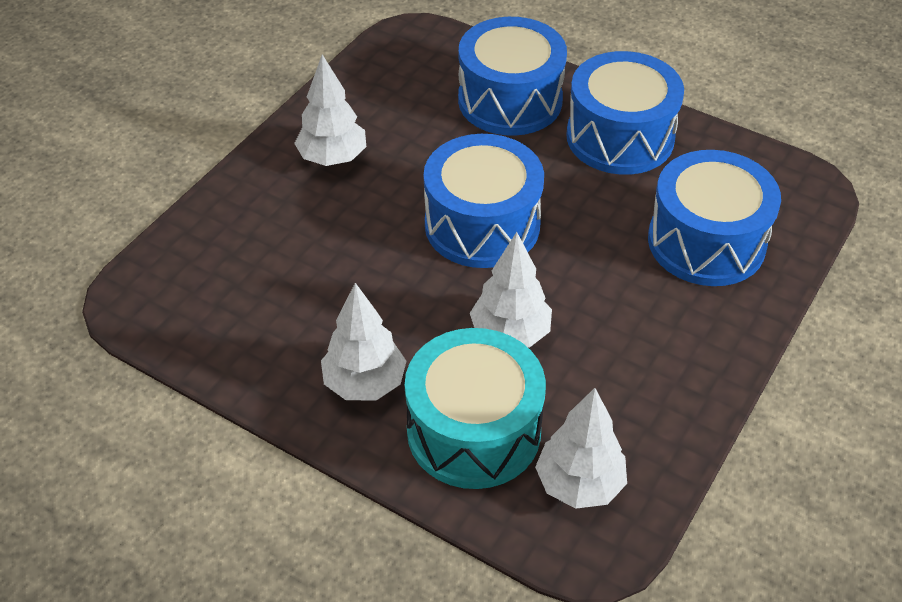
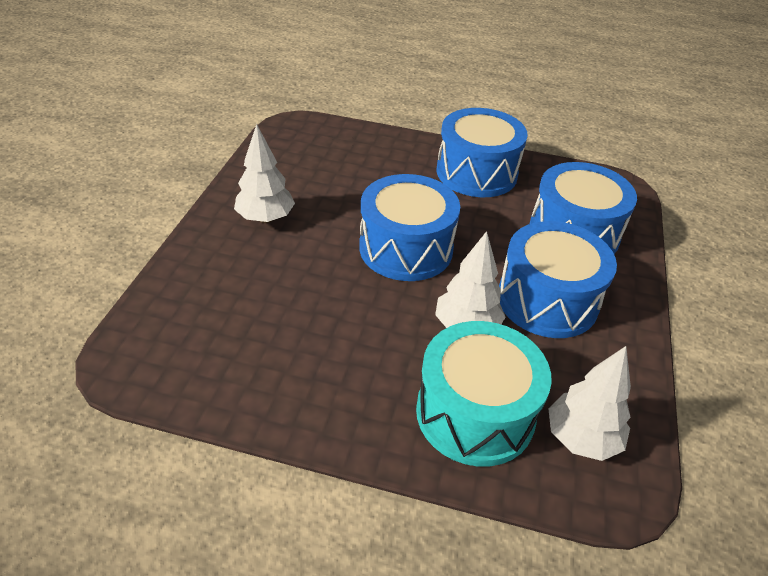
camera: 20 degrees left, 5 degrees down
white tree [321,283,406,400] -> none
blue drum [458,17,567,136] -> blue drum moved to [499,221,617,338]

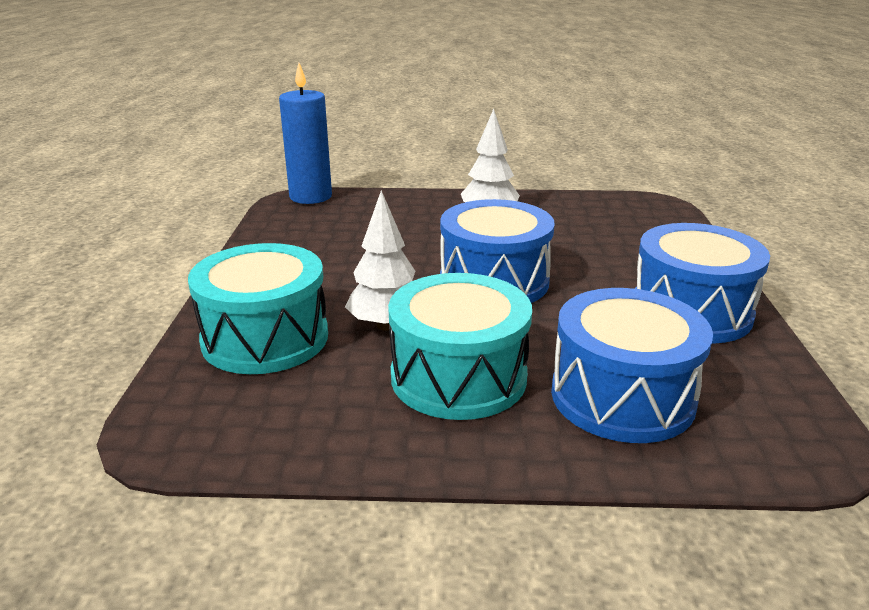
camera: 80 degrees right, 15 degrees down
blue drum [499,221,617,338] -> turquoise drum [388,273,532,420]
white tree [548,346,631,461] -> none
none -> blue candle [279,63,332,204]

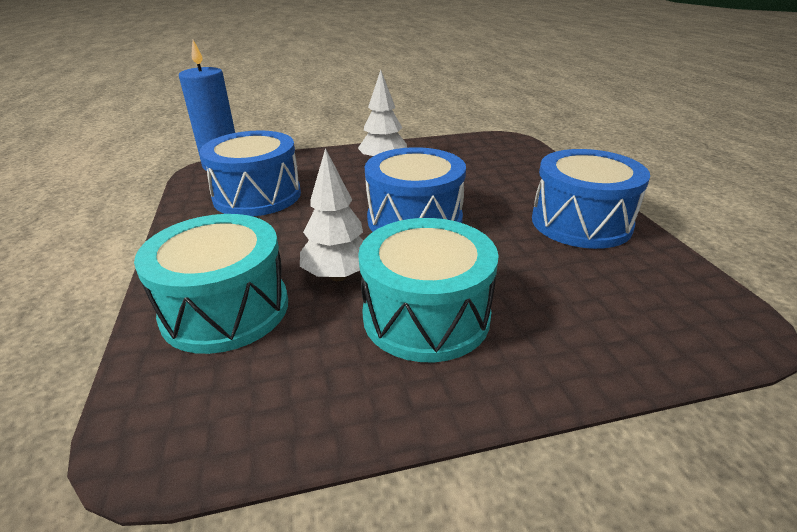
camera: 15 degrees left, 5 degrees up
blue drum [551,288,713,443] -> blue drum moved to [200,130,301,216]

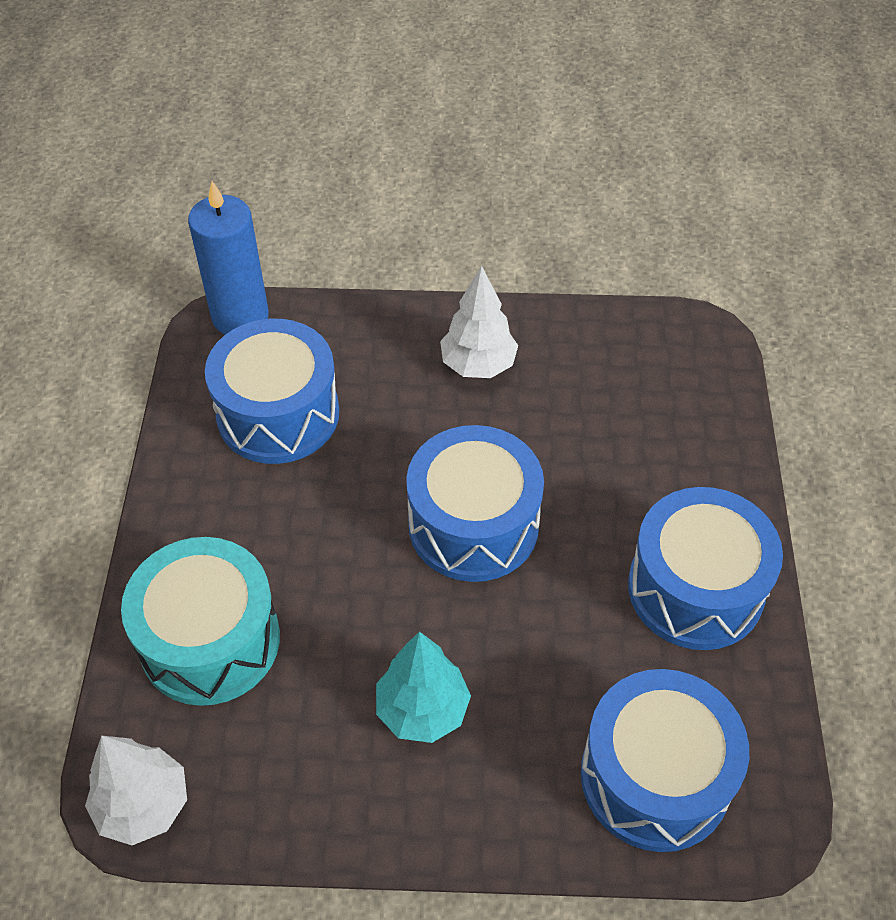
camera: 15 degrees right, 20 degrees up
white tree [300,148,364,281] -> white tree moved to [85,736,187,845]
turquoise drum [358,218,499,362] -> turquoise tree [376,631,471,743]
none -> blue drum [581,669,749,852]

